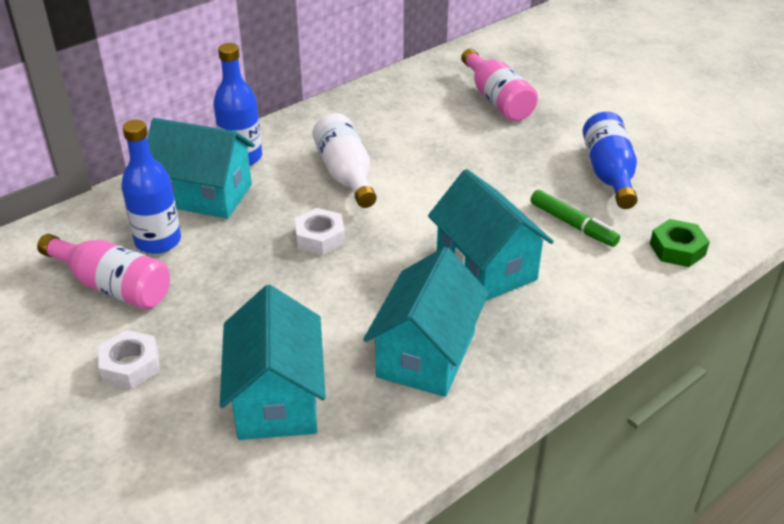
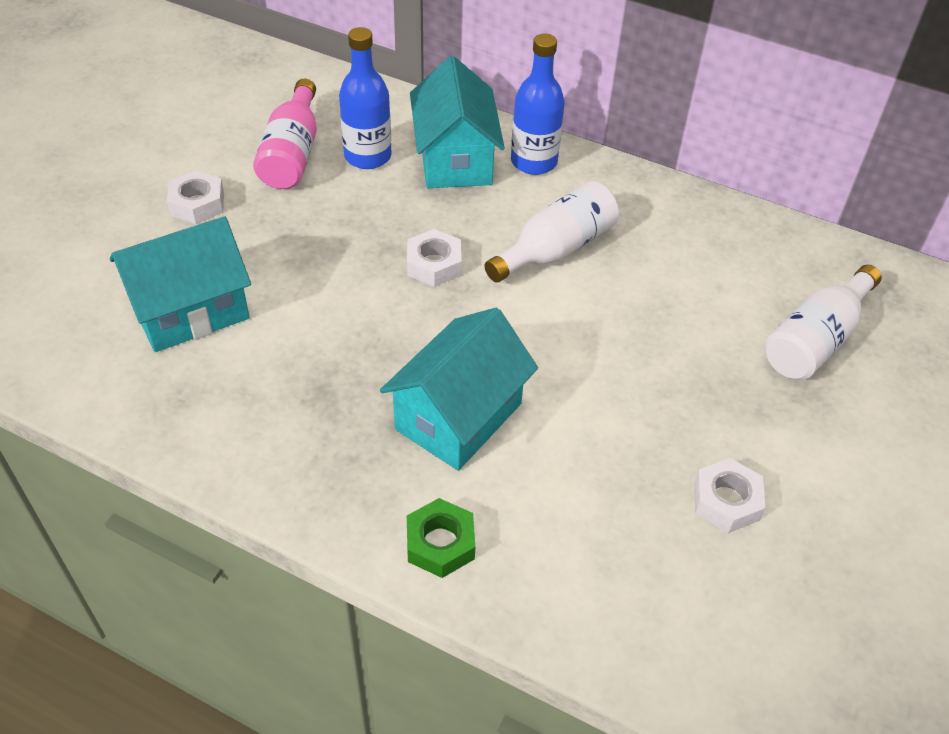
camera: 65 degrees right, 10 degrees up
turquoise house [363,247,489,397] -> none
pink bottle [461,49,538,121] -> white bottle [764,264,882,380]
green marker [530,190,620,247] -> none
blue bottle [583,112,638,209] -> white nut [694,458,766,533]
green nut [650,219,710,267] -> green nut moved to [407,498,475,578]

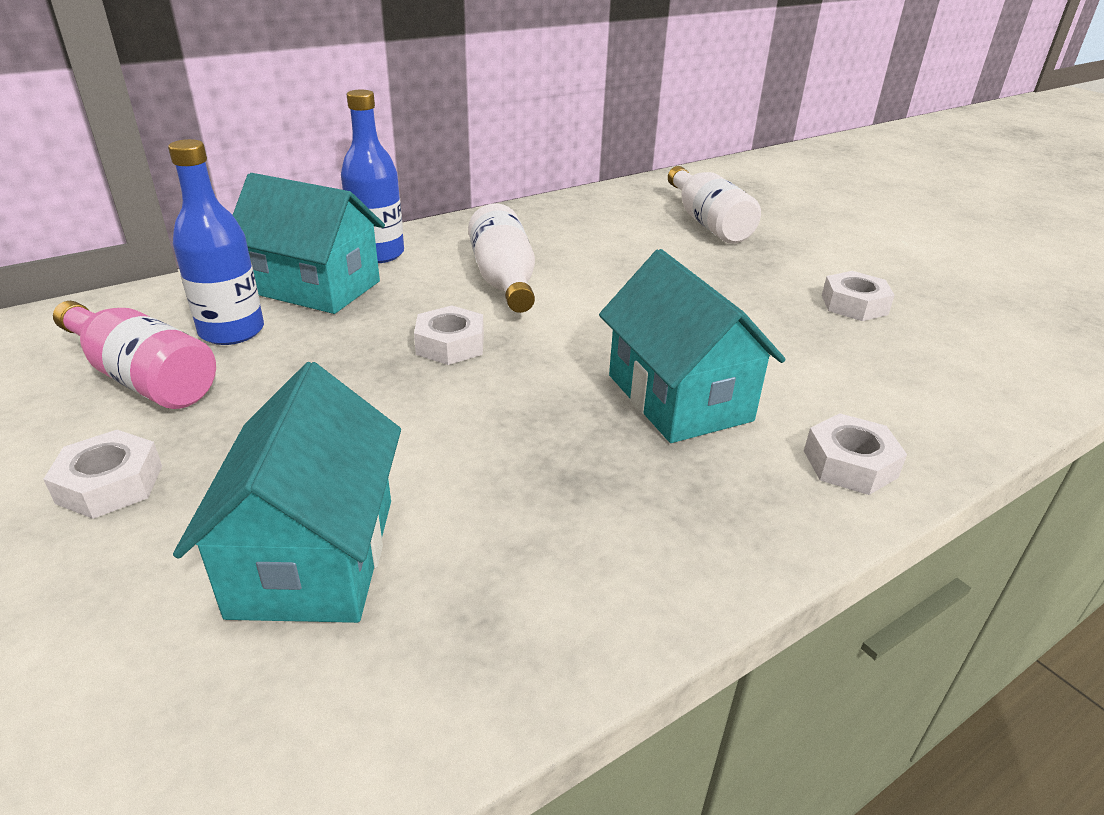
camera: 60 degrees left, 15 degrees down
green nut [407,498,475,578] -> white nut [804,413,907,495]

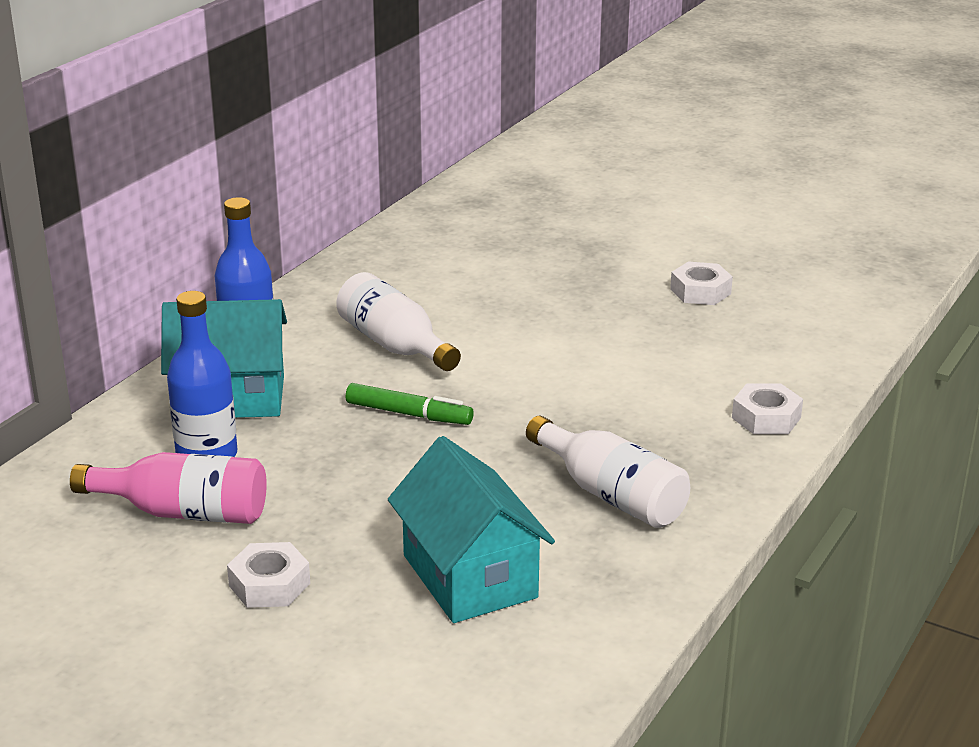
camera: 25 degrees left, 5 degrees down
white nut [414,305,484,365] -> green marker [346,383,474,425]
turquoise house [599,249,786,443] -> none
white bottle [668,166,761,244] -> white bottle moved to [526,416,690,528]

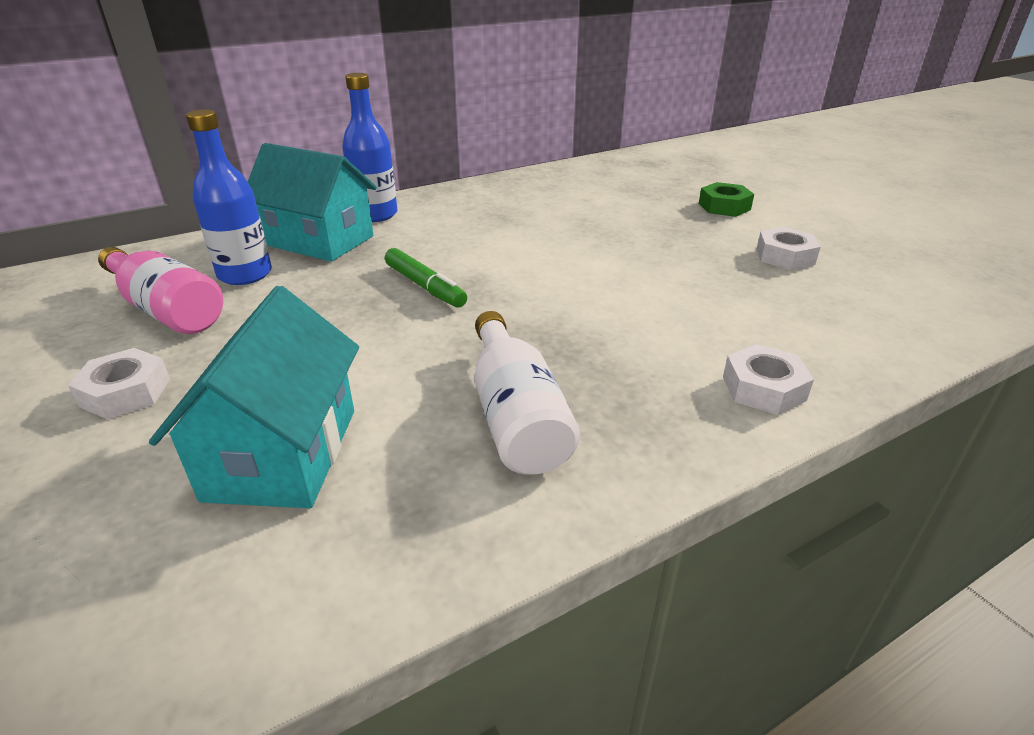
camera: 30 degrees right, 5 degrees up
white bottle [336,272,461,371] -> none
none -> green nut [699,182,754,217]

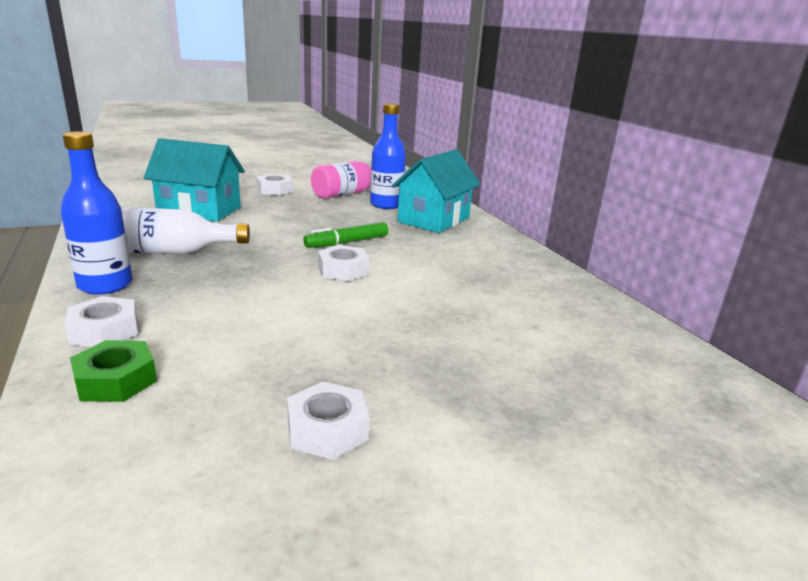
camera: 95 degrees right, 10 degrees down
blue bottle [342,73,398,222] -> blue bottle moved to [61,131,133,295]
green nut [699,182,754,217] -> green nut moved to [70,340,157,402]
none -> white nut [318,245,369,281]

